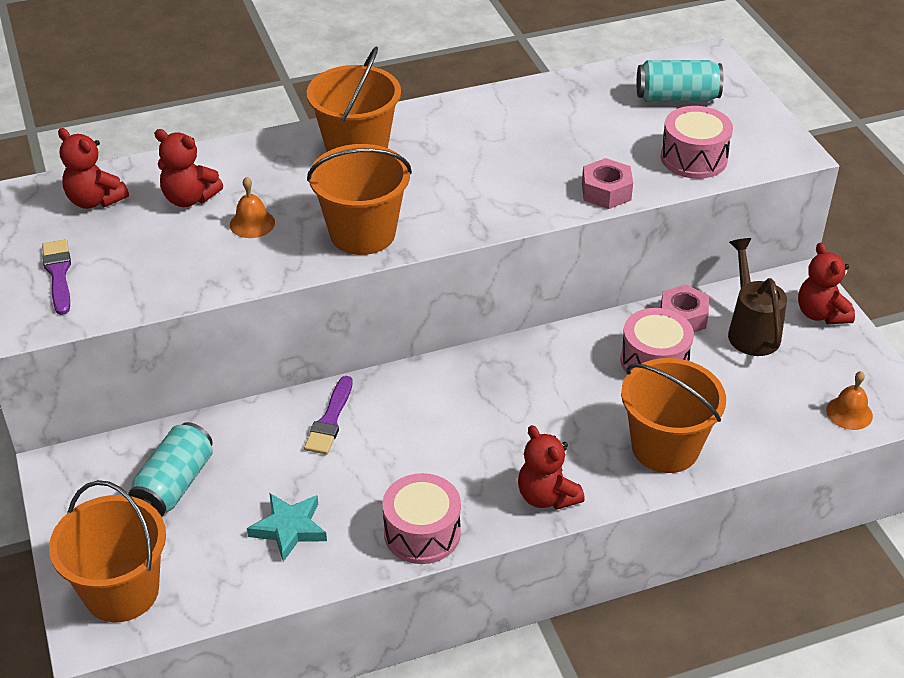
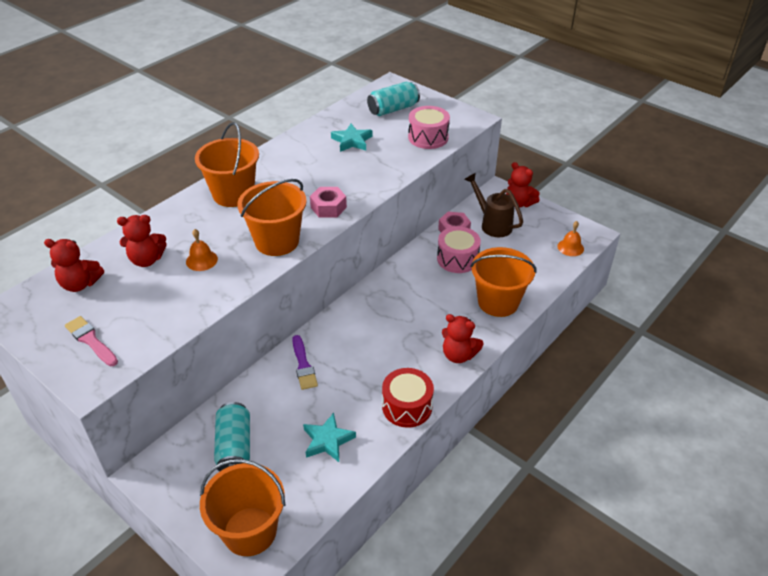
camera: 30 degrees left, 0 degrees up
purple brush [42,239,71,315] -> pink brush [65,316,118,366]
pink drum [382,473,461,564] -> red drum [382,368,434,428]
pink nut [582,158,633,209] -> pink nut moved to [310,187,347,218]
none -> turquoise star [331,124,373,152]

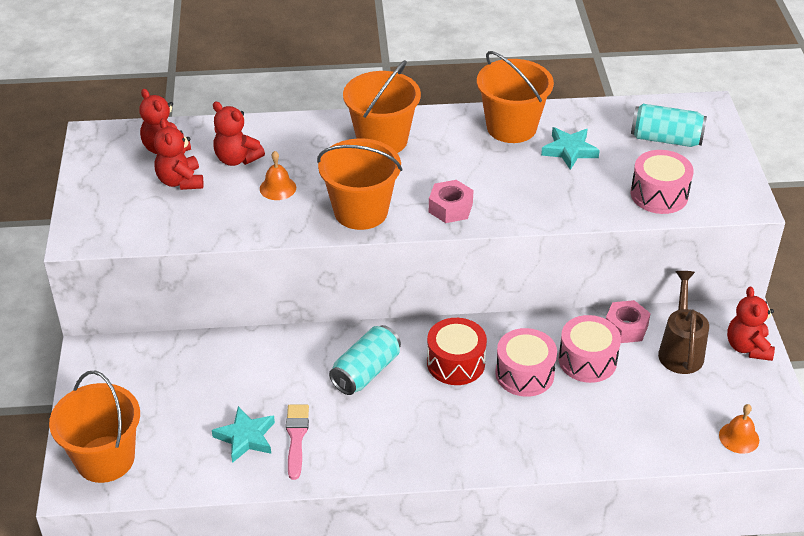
camera: 45 degrees right, 0 degrees up
pink brush [65,316,118,366] -> pink brush moved to [286,404,309,480]
turquoise can [214,402,250,472] -> turquoise can moved to [329,325,401,395]
purple brush [292,335,318,390] -> none
red drum [382,368,434,428] -> red drum moved to [427,318,487,385]
red teddy bear [442,314,484,363] -> red teddy bear moved to [154,118,203,190]
orange bucket [470,247,536,317] -> orange bucket moved to [477,51,554,143]
none -> pink drum [495,328,557,397]

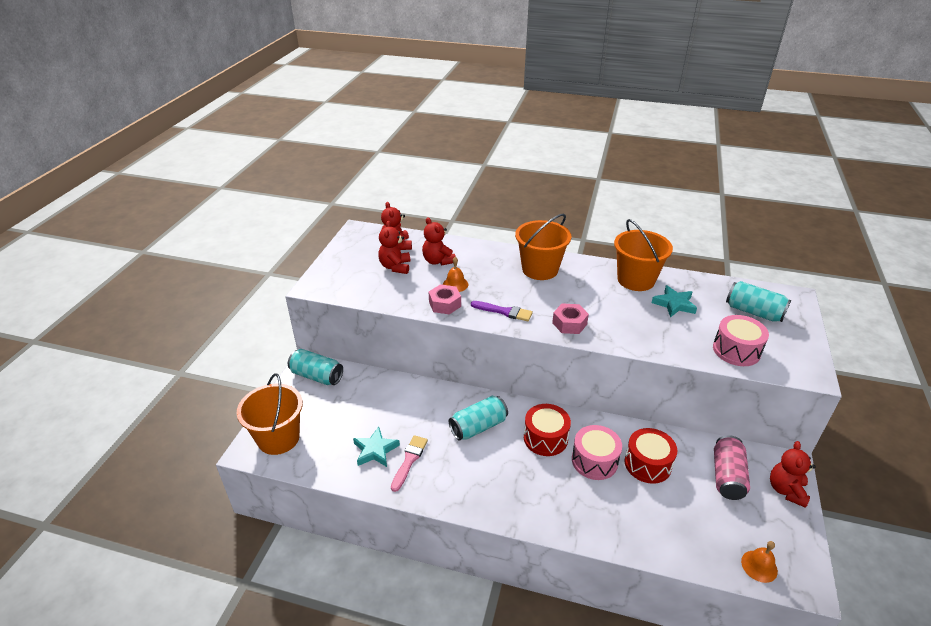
camera: 20 degrees right, 5 degrees down
orange bucket [317,138,402,230] -> purple brush [471,301,533,321]
pink drum [558,315,621,383] -> red drum [624,428,677,484]
pink nut [606,300,651,343] -> pink nut moved to [429,284,461,314]
brown watering can [658,271,709,374] -> pink can [714,435,750,500]
none -> turquoise can [288,349,343,385]

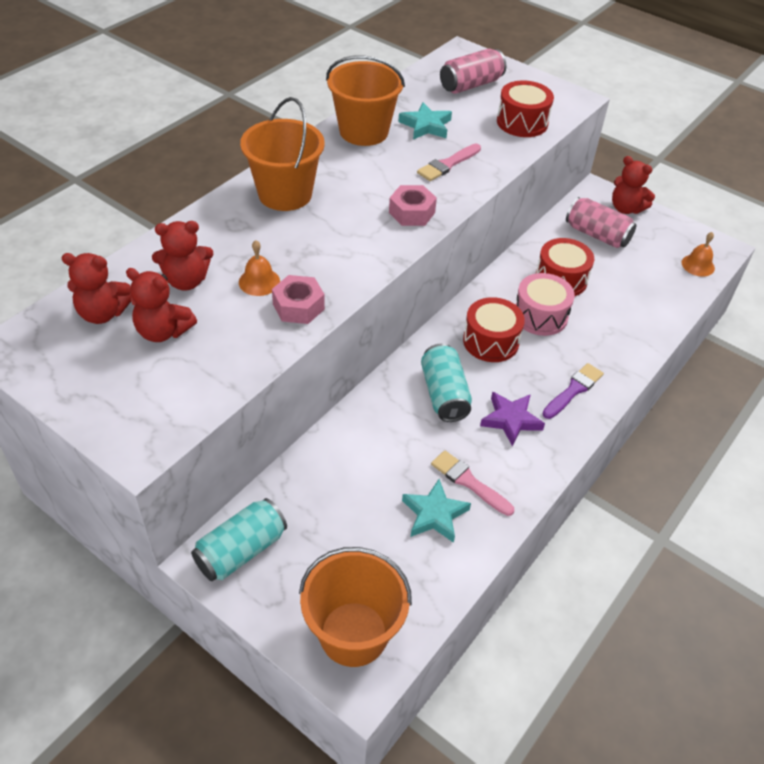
camera: 70 degrees left, 10 degrees up
purple brush [471,301,533,321] -> purple brush moved to [542,363,604,419]
pink drum [713,315,769,366] -> red drum [497,81,554,137]
turquoise can [726,281,791,322] -> pink can [440,49,506,94]
none -> pink brush [417,144,481,181]
none -> purple star [480,392,545,447]

